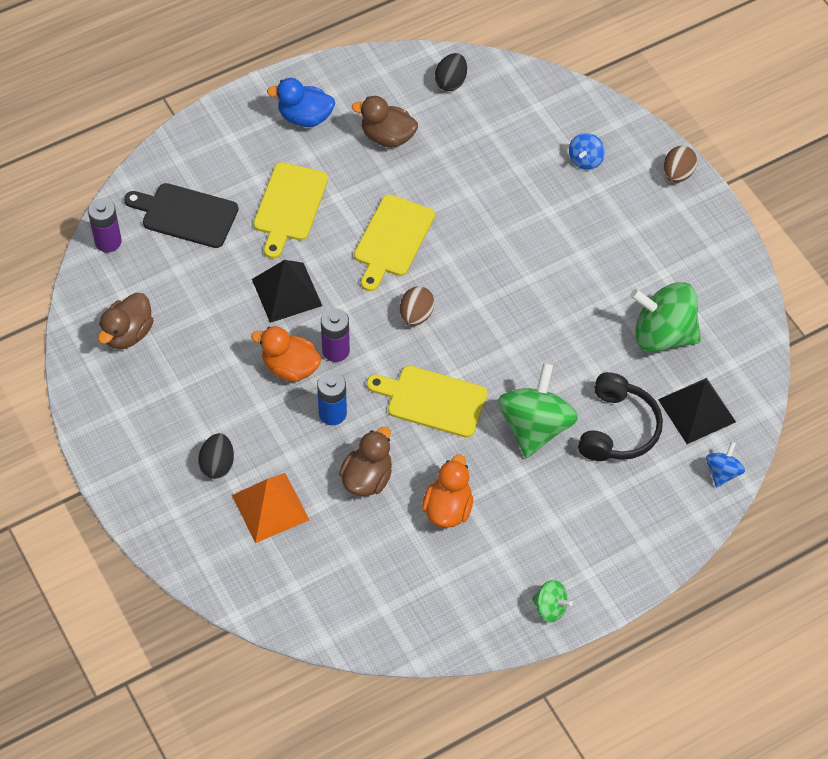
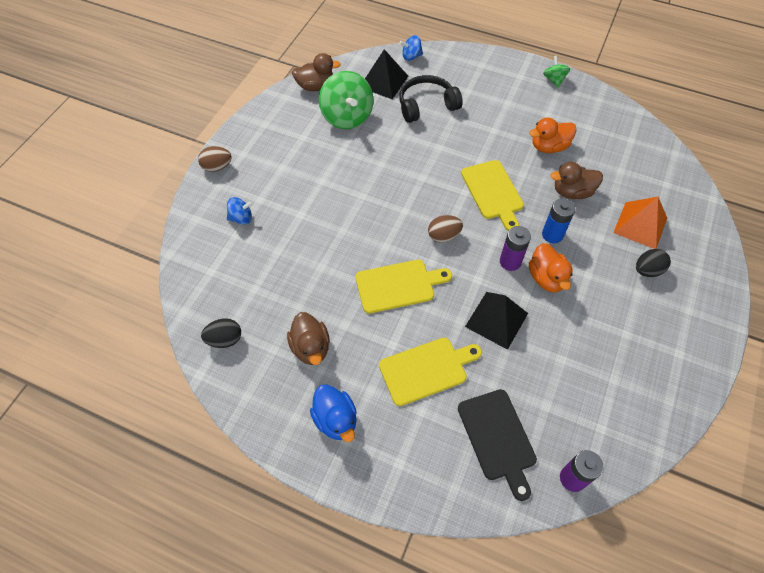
camera: 125 degrees left, 0 degrees up
brown duck [98,293,154,349] -> brown duck moved to [292,53,341,91]
green spinning top [498,363,578,458] -> none

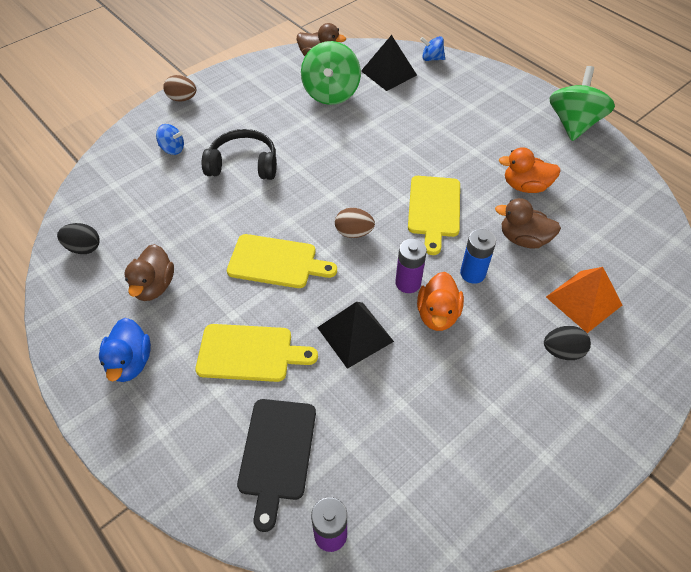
camera: 25 degrees right, 5 degrees down
black headphones [399,75,463,123] -> black headphones moved to [202,129,277,180]
green spinning top [543,56,570,88] -> green spinning top [550,66,615,141], size x2.01

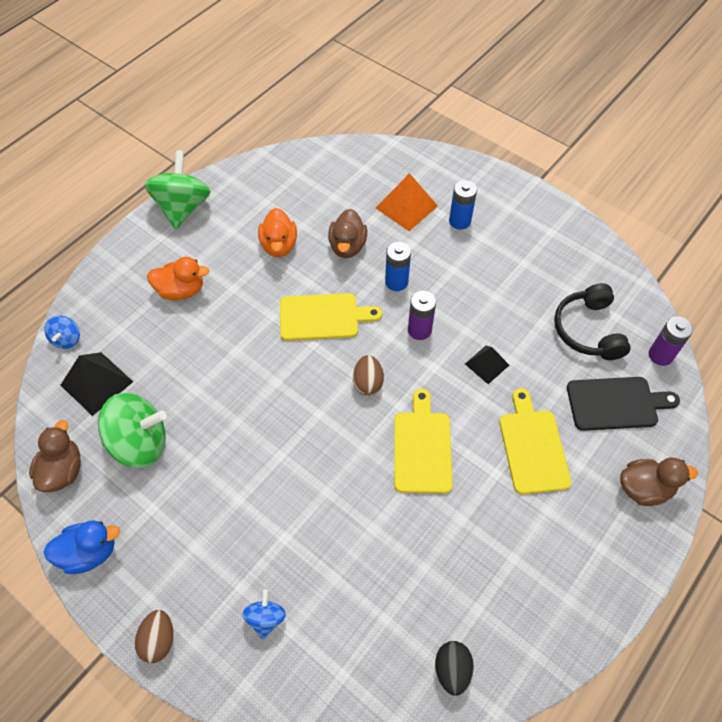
camera: 100 degrees left, 5 degrees up
blue duck [99,318,151,382] -> blue duck moved to [43,520,120,574]
brown duck [124,244,174,301] -> brown duck moved to [620,457,698,506]
black headphones [202,129,277,180] -> black headphones moved to [554,283,631,360]
black pyramid [317,302,394,369] -> black pyramid [465,346,509,384], size x0.63
orange duck [417,272,464,331] -> orange duck moved to [147,257,209,300]
black egg [544,326,591,360] -> blue battery [449,180,477,230]
green spinning top [550,66,615,141] -> green spinning top turned 90 degrees clockwise [144,150,211,229]

